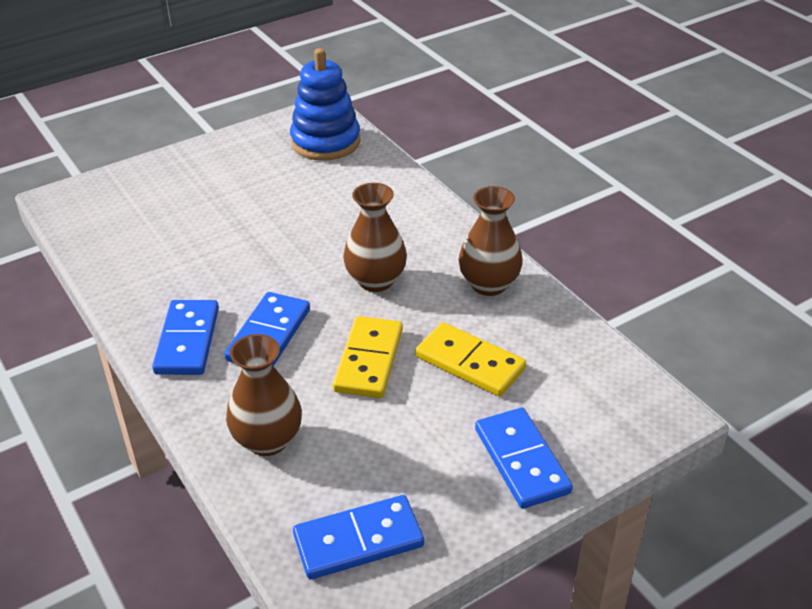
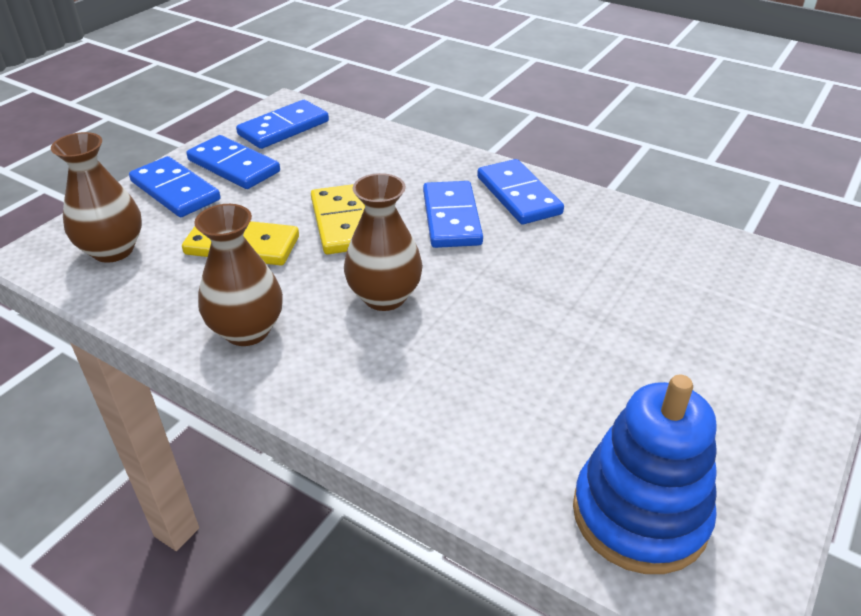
camera: 155 degrees right, 0 degrees up
brown vase [226,334,302,456] -> brown vase moved to [51,132,142,263]
none -> blue domino [187,135,280,189]

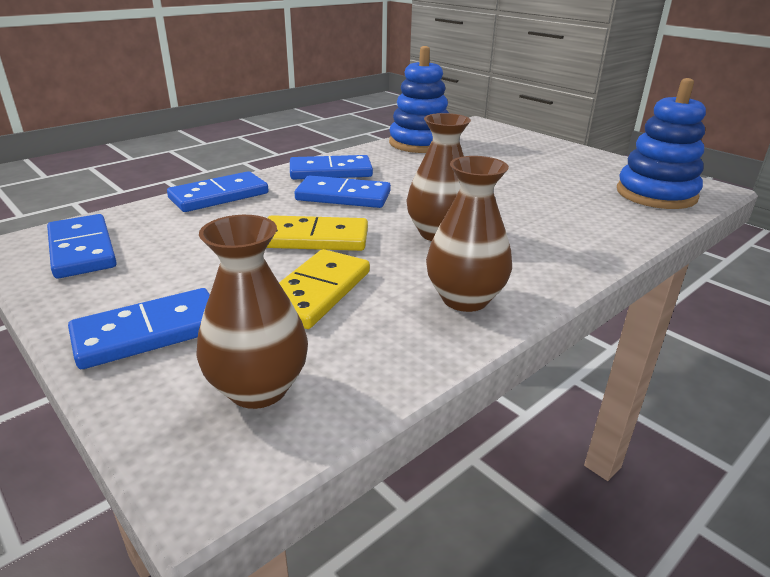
camera: 75 degrees left, 10 degrees down
blue domino [187,135,280,189] -> blue domino moved to [167,171,269,212]
none -> blue stacking toy [389,46,449,153]

